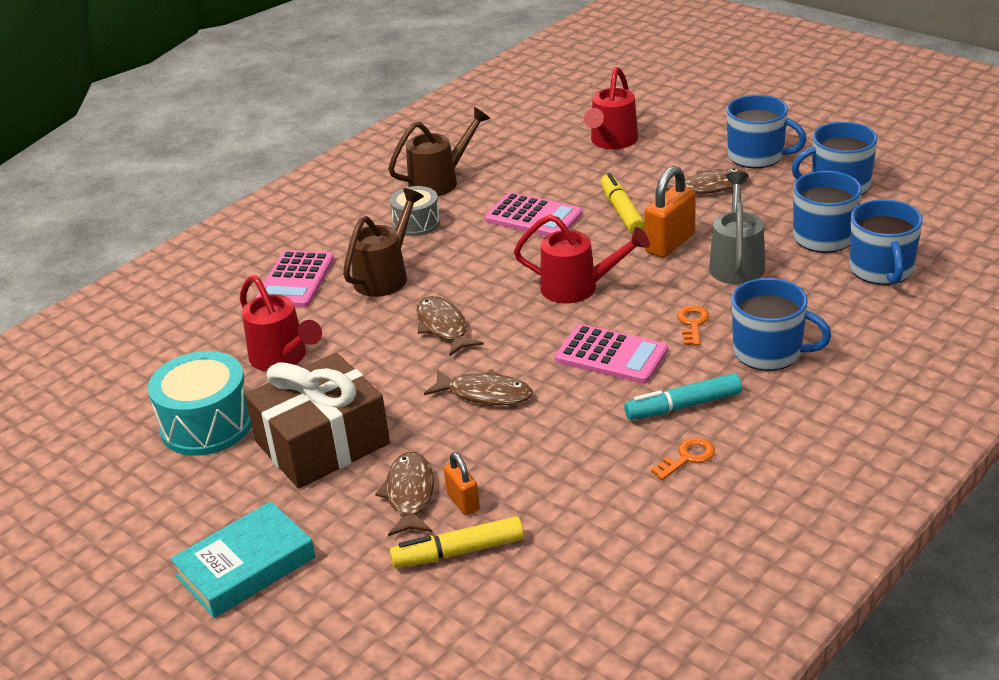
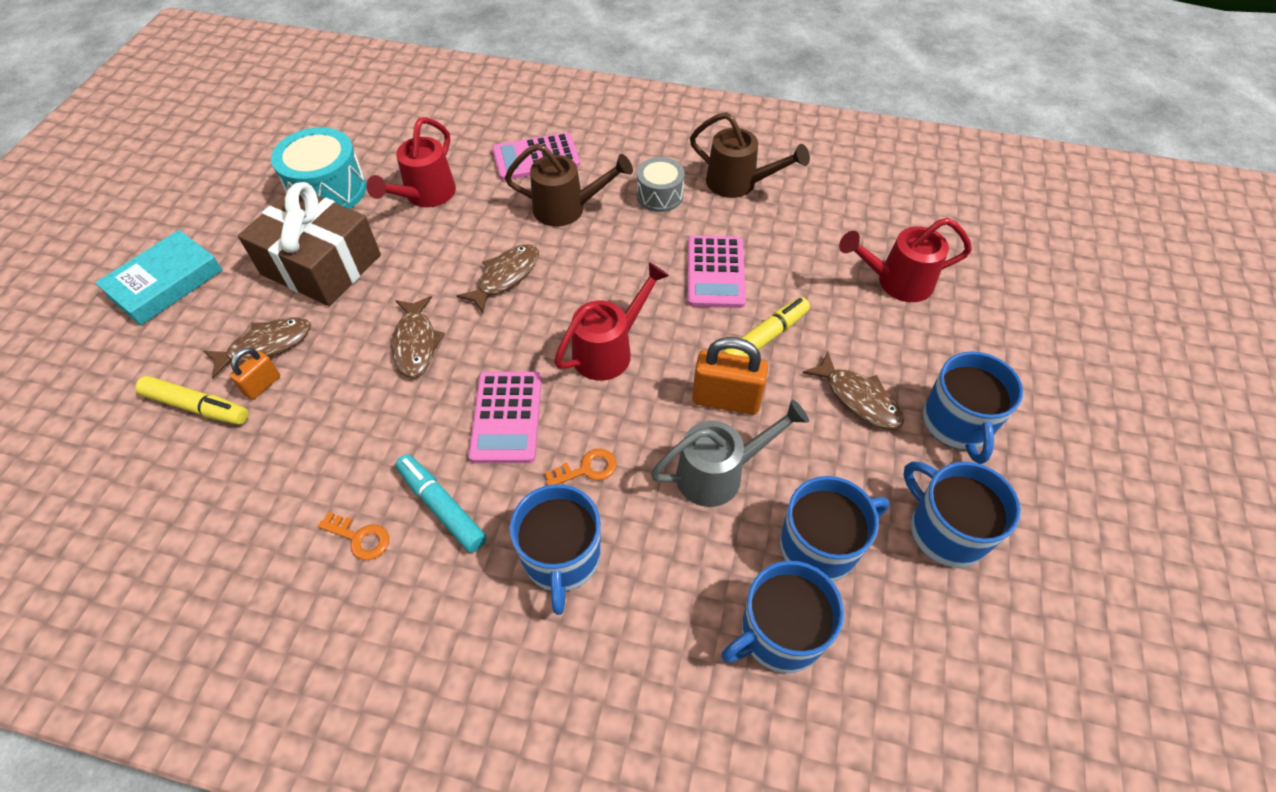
camera: 60 degrees right, 20 degrees up
turquoise book [170,501,316,618] -> turquoise book turned 75 degrees counterclockwise [95,230,222,326]
yellow marker [390,516,524,568] -> yellow marker turned 150 degrees clockwise [135,376,248,425]
red watering can [514,214,650,303] -> red watering can turned 120 degrees counterclockwise [554,262,669,381]

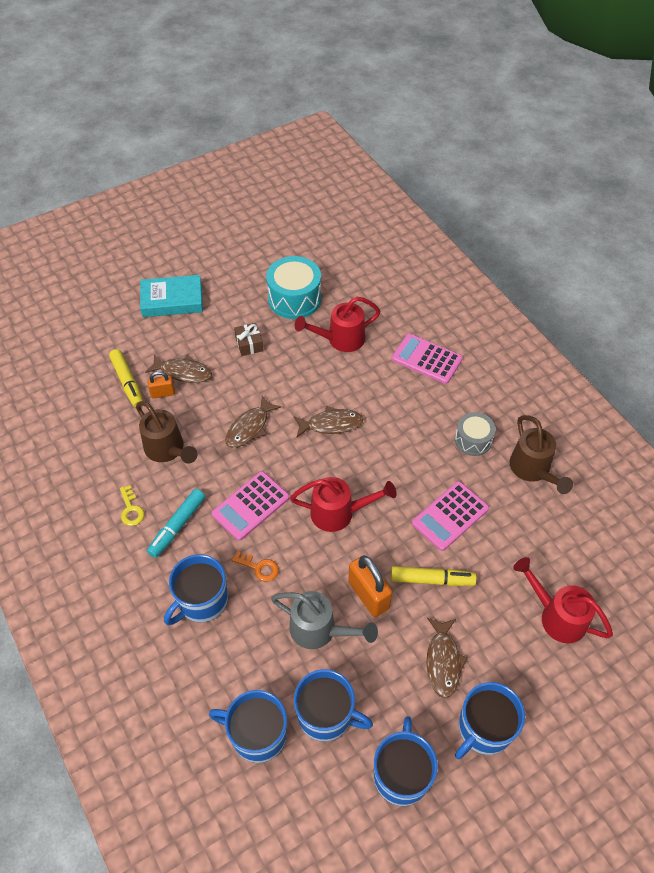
camera: 45 degrees right, 0 degrees up
brown gift [238,182,381,306] -> brown gift [234,323,263,356], size x0.42
orange key [318,512,389,560] -> yellow key [120,485,144,526]
turquoise marker [395,454,487,553] -> turquoise marker turned 150 degrees counterclockwise [147,489,205,558]
brown watering can [505,144,633,227] -> brown watering can moved to [136,401,197,464]

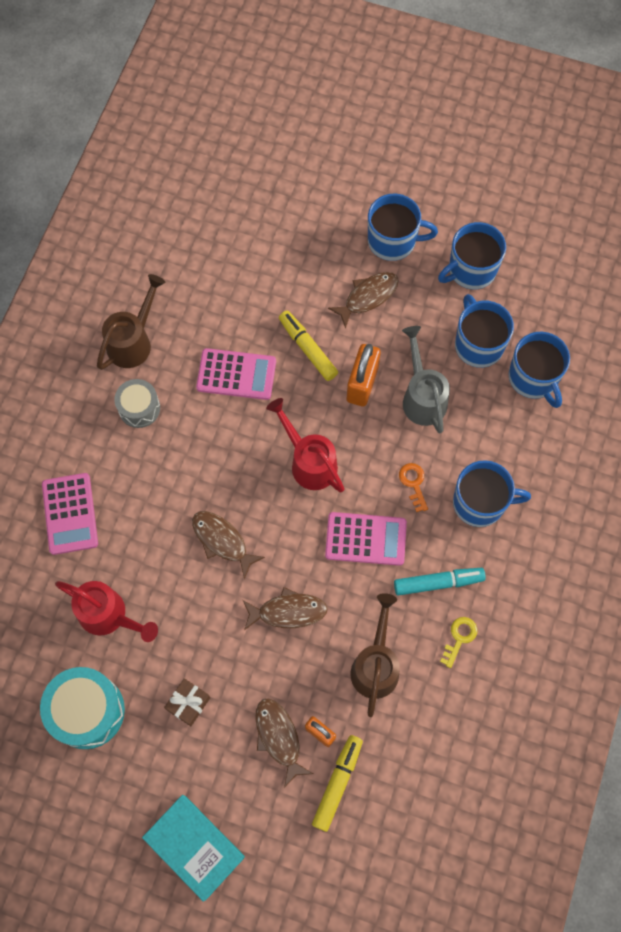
camera: 130 degrees left, 15 degrees up
red watering can [513,557,613,643] -> none

